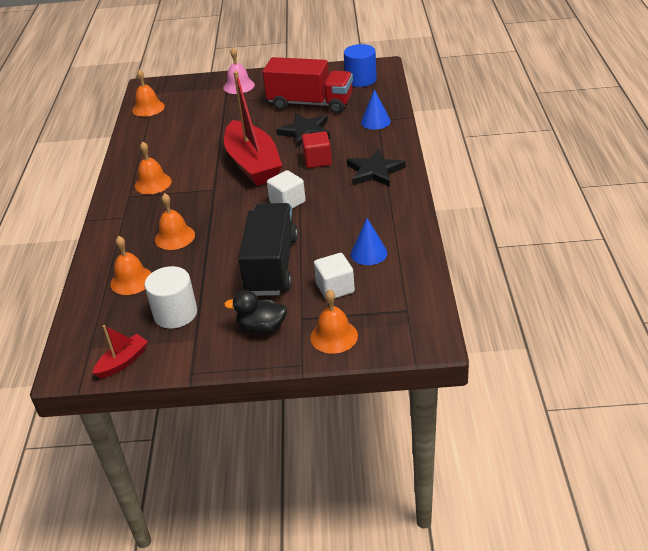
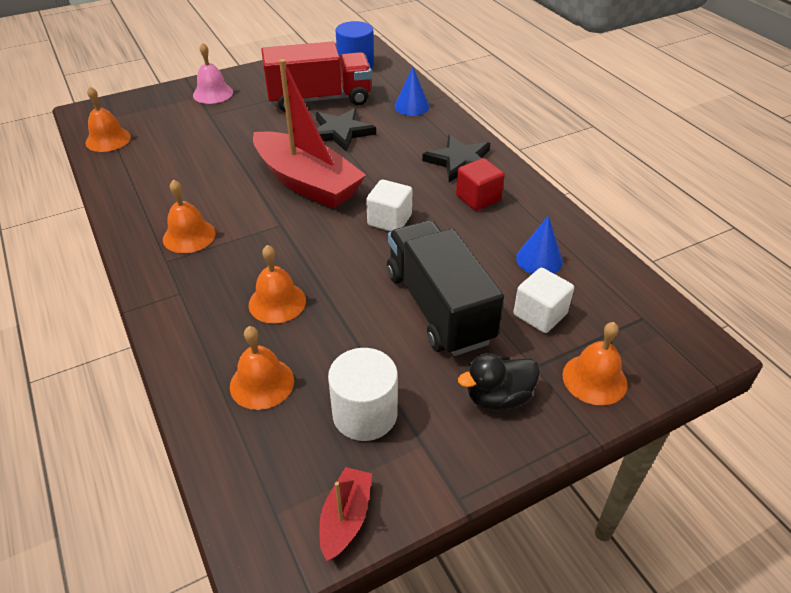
camera: 30 degrees left, 5 degrees up
red cube [302,131,332,168] -> red cube moved to [456,158,505,211]

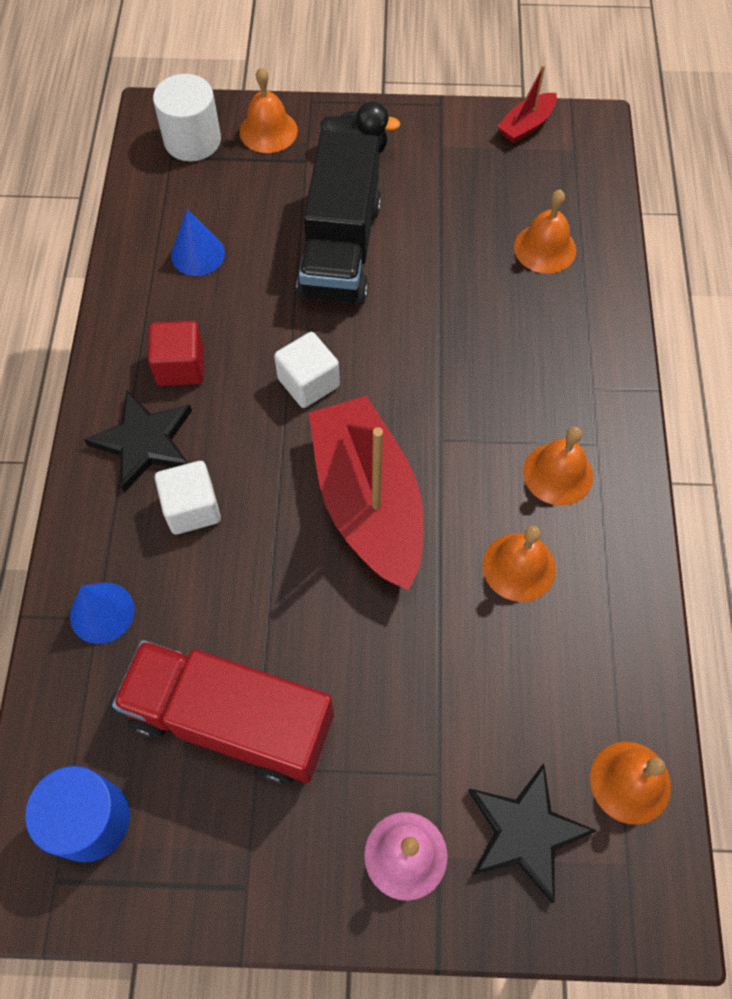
camera: 150 degrees left, 20 degrees up
orange bell [249,245,306,324] -> orange bell moved to [483,526,556,602]
black star [316,108,376,152] -> black star moved to [468,764,597,903]
white cylinder [328,348,398,441] -> white cylinder moved to [153,74,221,161]
white cube [513,268,574,333] -> white cube moved to [155,461,221,534]

